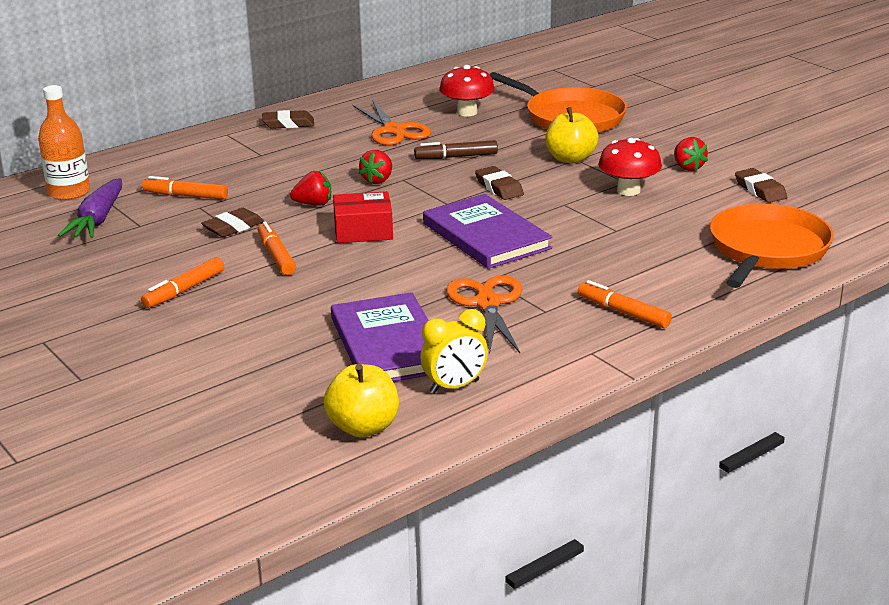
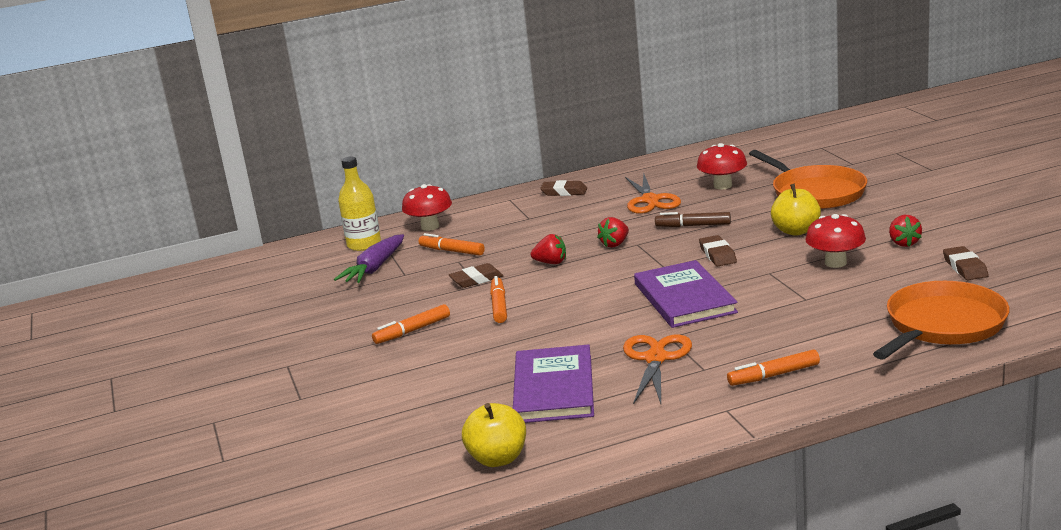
camera: 20 degrees right, 5 degrees down
orange bottle [38,85,90,200] -> yellow bottle [338,157,381,251]
red box [333,191,393,243] -> none
yellow clock [420,309,488,394] -> none
orange marker [578,280,672,328] -> orange marker turned 75 degrees counterclockwise [727,349,820,386]
none -> red mushroom [402,184,452,231]

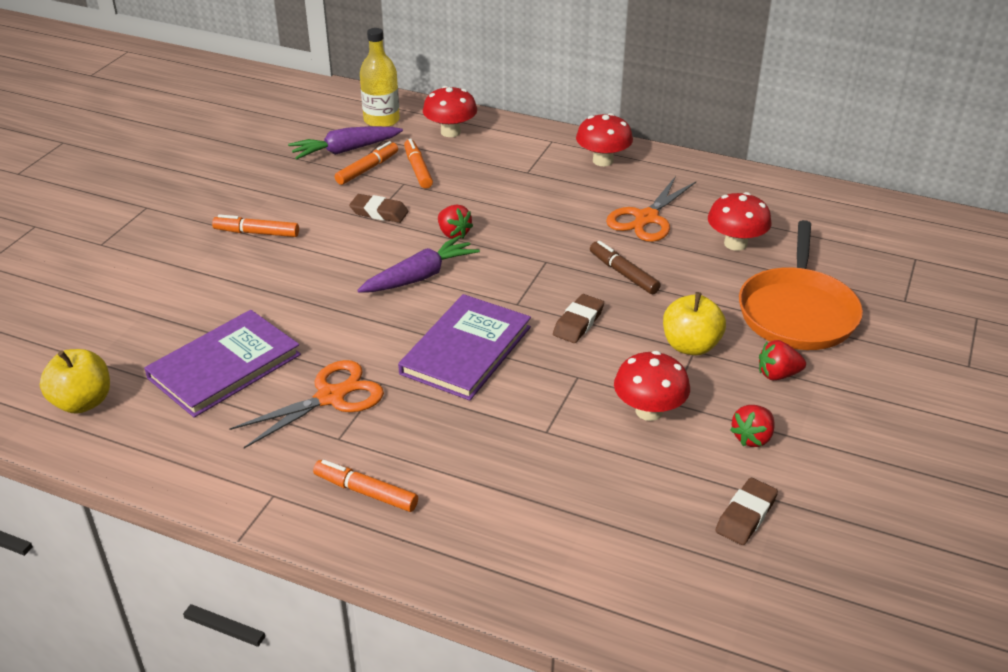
camera: 40 degrees right, 15 degrees up
orange marker [490,276,507,323] -> orange marker moved to [335,141,398,185]
brown eraser [540,180,587,196] -> red mushroom [576,113,633,166]
red strawberry [597,217,629,247] -> red strawberry moved to [759,340,806,380]
orange pan [873,281,1009,360] -> none
none -> purple carrot [357,235,480,293]

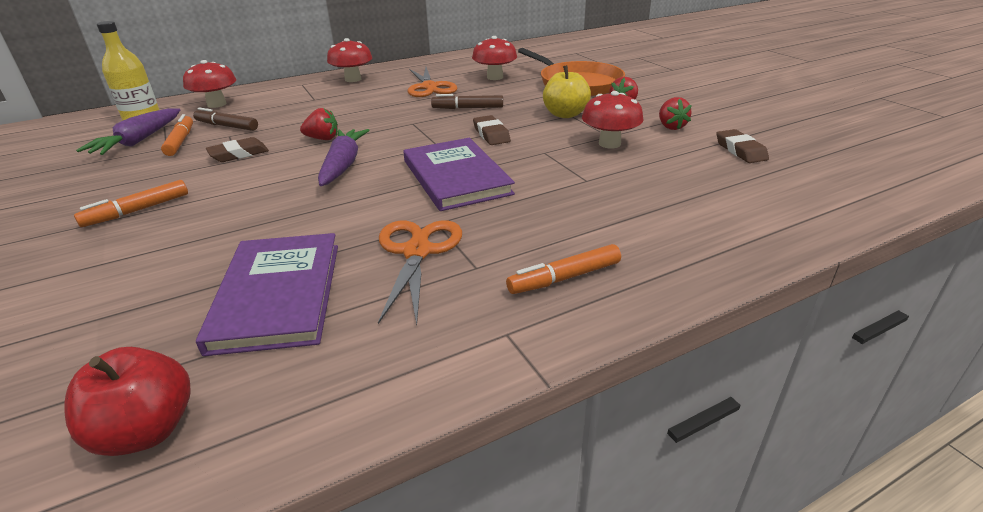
camera: 50 degrees left, 5 degrees down
yellow apple [40,349,110,414] -> red apple [64,347,191,456]
orange marker [404,138,433,189] -> brown marker [193,107,258,131]

